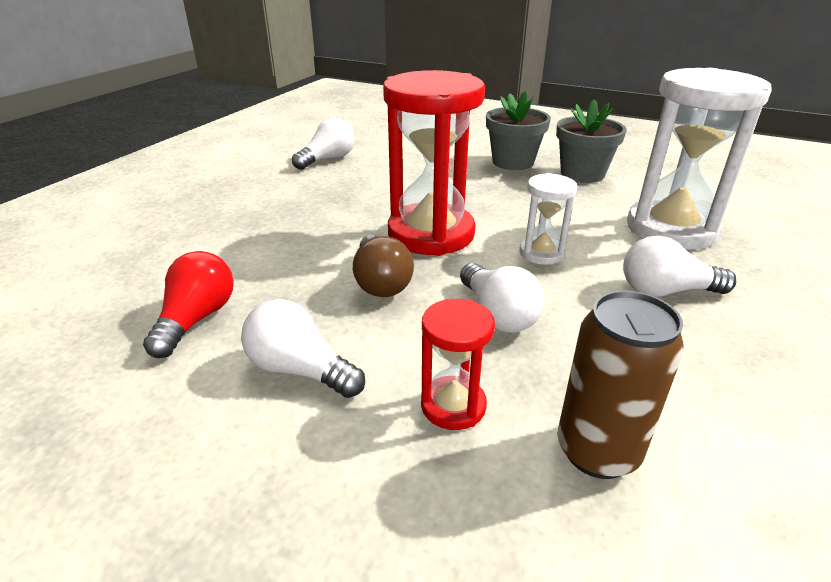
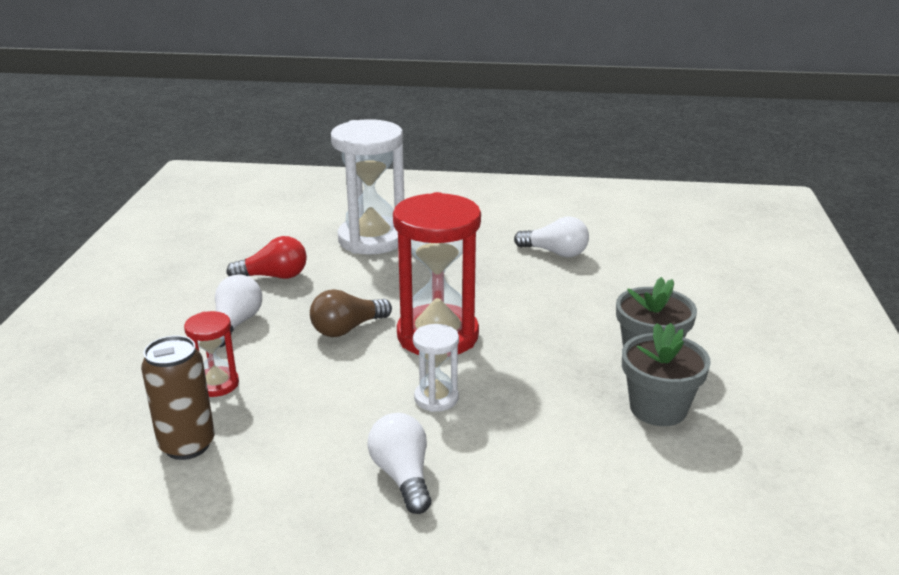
camera: 70 degrees right, 5 degrees down
white light bulb [460,263,544,333] -> none
white hourglass [627,68,772,250] -> white hourglass moved to [331,119,404,255]

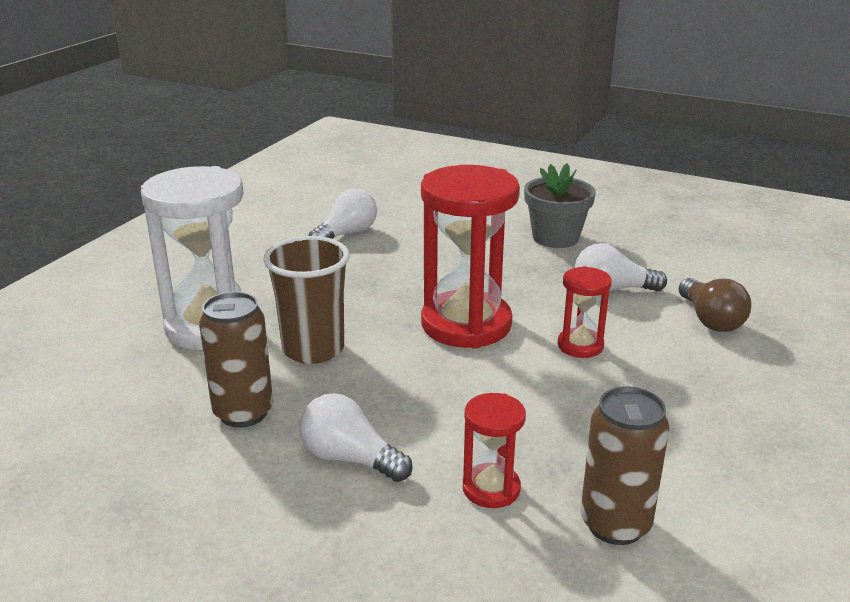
camera: 70 degrees left, 0 degrees up
red light bulb [226,236,307,279] -> brown can [199,292,273,428]
brown light bulb [310,289,392,337] -> brown light bulb moved to [679,278,751,332]
white light bulb [367,413,431,514] -> white light bulb moved to [575,243,667,292]
white hourglass [413,324,459,412] -> red hourglass [558,266,612,358]
grey flower pot [622,323,711,426] -> none
none -> brown cup [263,236,350,364]

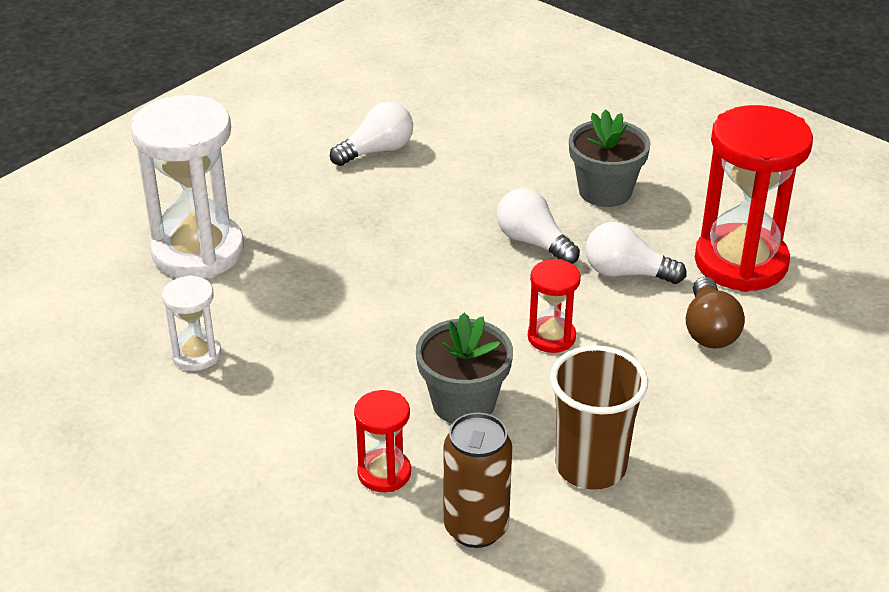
camera: 15 degrees right, 10 degrees up
brown can [199,292,273,428] -> white hourglass [162,275,221,371]
brown cup [263,236,350,364] -> brown cup moved to [550,345,648,490]
white light bulb [300,393,413,482] -> white light bulb moved to [496,188,580,264]
red hourglass [421,165,520,349] -> red hourglass moved to [695,105,813,292]
none -> grey flower pot [416,312,513,424]

